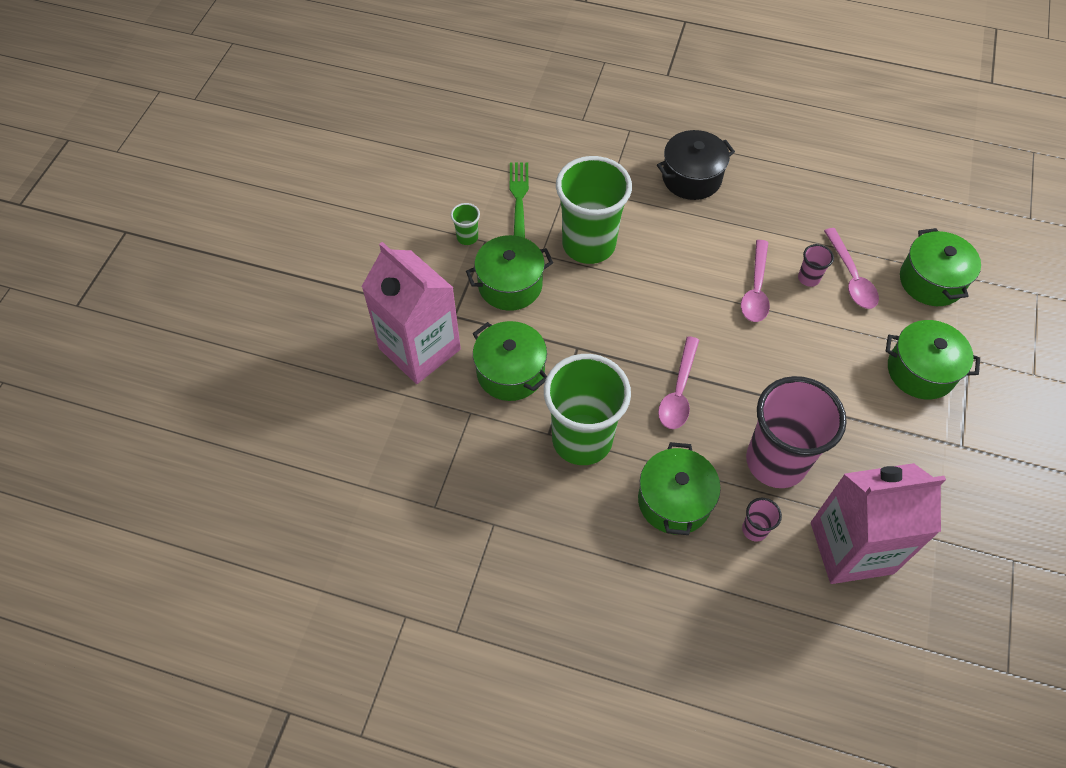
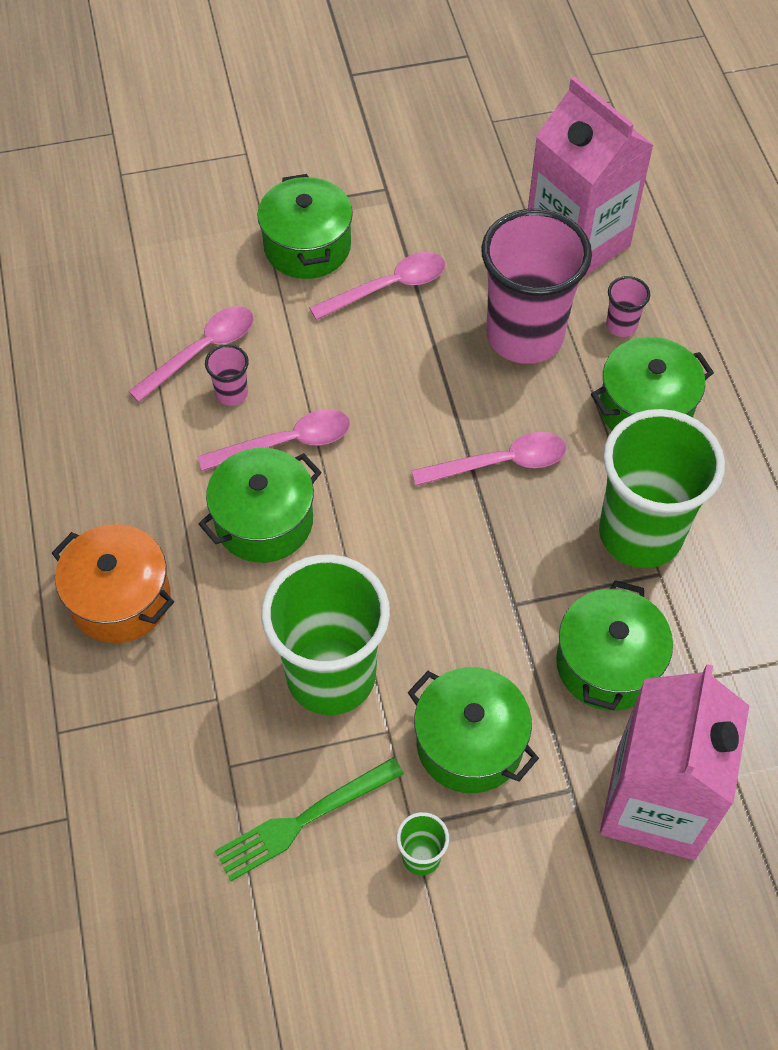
camera: 120 degrees left, 0 degrees up
black pot [657,130,735,200] -> orange pot [52,524,174,643]
green pot [900,228,981,306] -> green pot moved to [199,448,321,563]
none -> pink spoon [310,252,445,320]

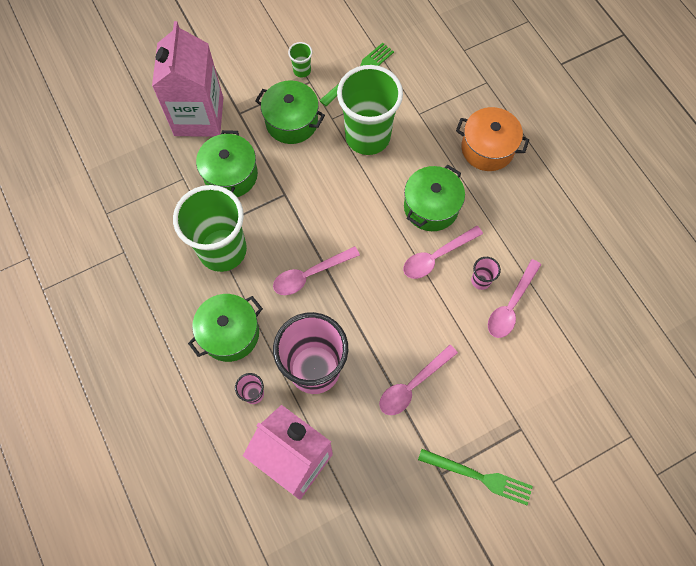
camera: 165 degrees right, 10 degrees up
green pot [257,174,353,279] -> none
none -> green fork [418,449,533,506]

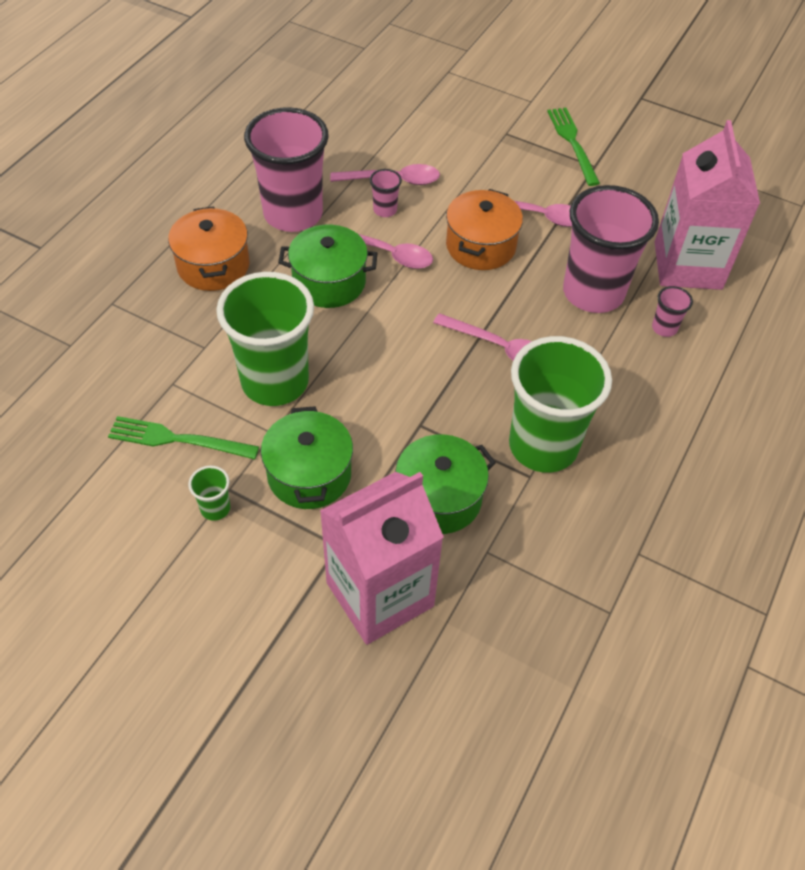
camera: 125 degrees left, 15 degrees down
green pot [188,294,263,362] -> none
none -> pink cup [244,107,329,232]
none -> orange pot [446,189,523,270]

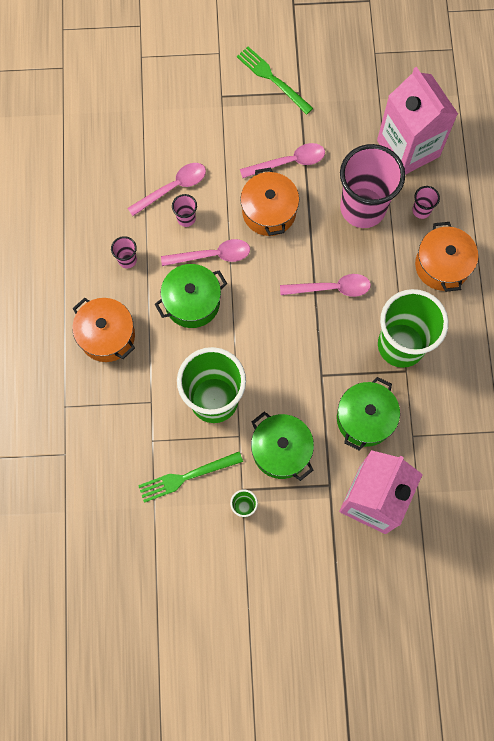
camera: 30 degrees left, 20 degrees up
pink cup [244,107,329,232] -> pink cup [111,236,137,269], size x0.41
none -> orange pot [415,222,478,292]

